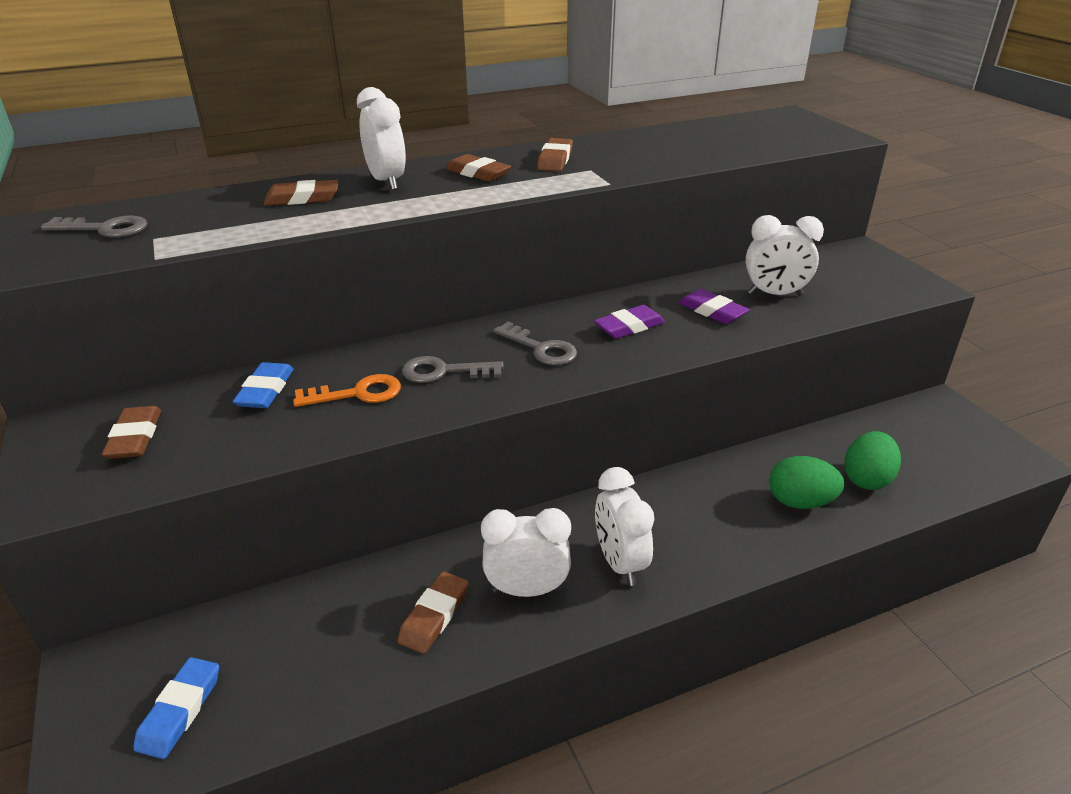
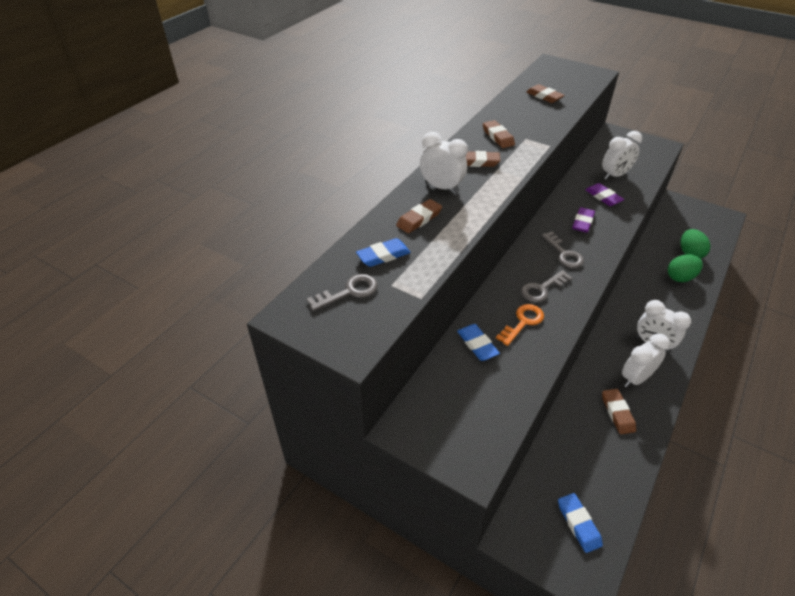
camera: 35 degrees left, 10 degrees up
brown eraser [102,406,161,459] -> brown eraser moved to [526,84,565,103]
grey key [493,322,577,365] -> grey key turned 60 degrees clockwise [542,231,584,268]
purple eraser [678,289,750,324] -> purple eraser turned 45 degrees clockwise [585,183,625,206]
none -> blue eraser [356,238,411,267]

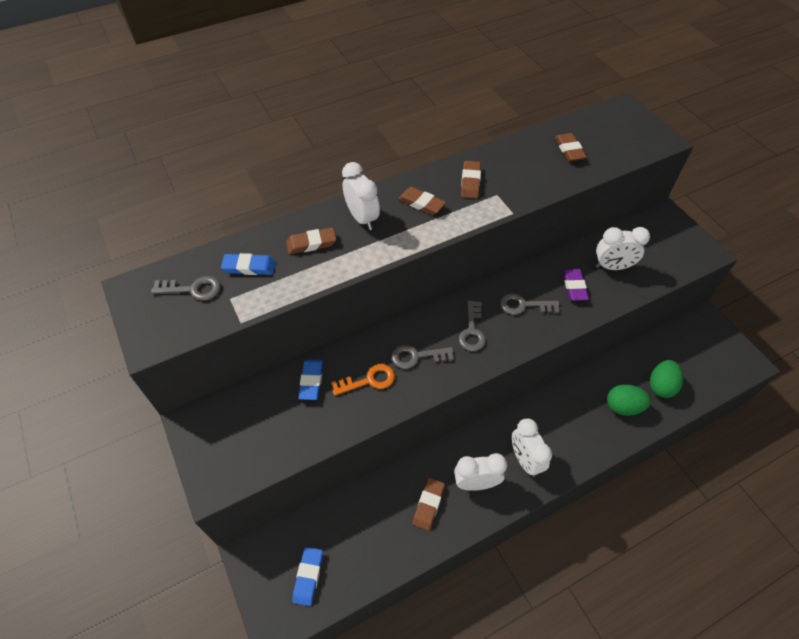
camera: 30 degrees right, 10 degrees up
purple eraser [572,207,595,233] -> grey key [500,293,559,315]

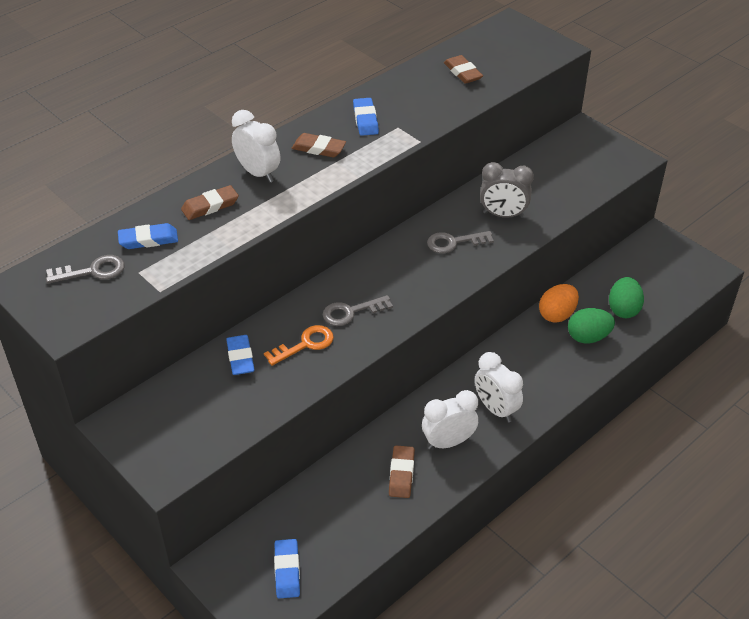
camera: 15 degrees left, 10 degrees down
grey key [459,300,486,351] -> none
brown eraser [461,161,481,199] -> blue eraser [353,98,379,136]
purple eraser [562,269,589,301] -> grey clock [480,162,534,218]
white clock [595,227,650,270] -> none
none -> orange egg [539,284,579,323]

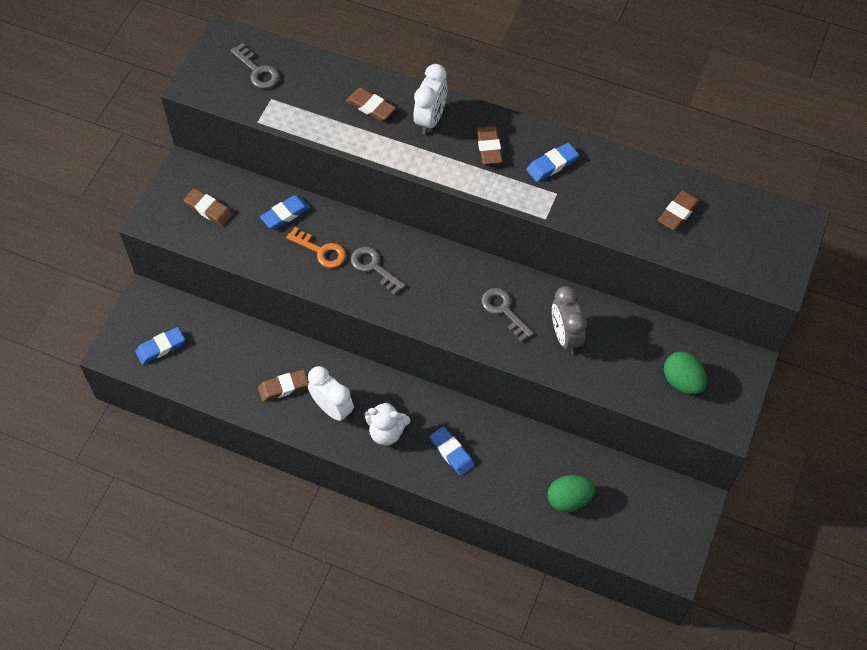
camera: 65 degrees right, 15 degrees up
blue eraser [118,223,178,249] -> blue eraser moved to [430,426,474,476]
white clock [475,352,523,422] -> white teddy bear [364,400,410,445]
orange egg [539,284,579,323] -> none
green egg [568,308,615,344] -> green egg moved to [664,352,707,395]
none -> brown eraser [184,188,233,226]

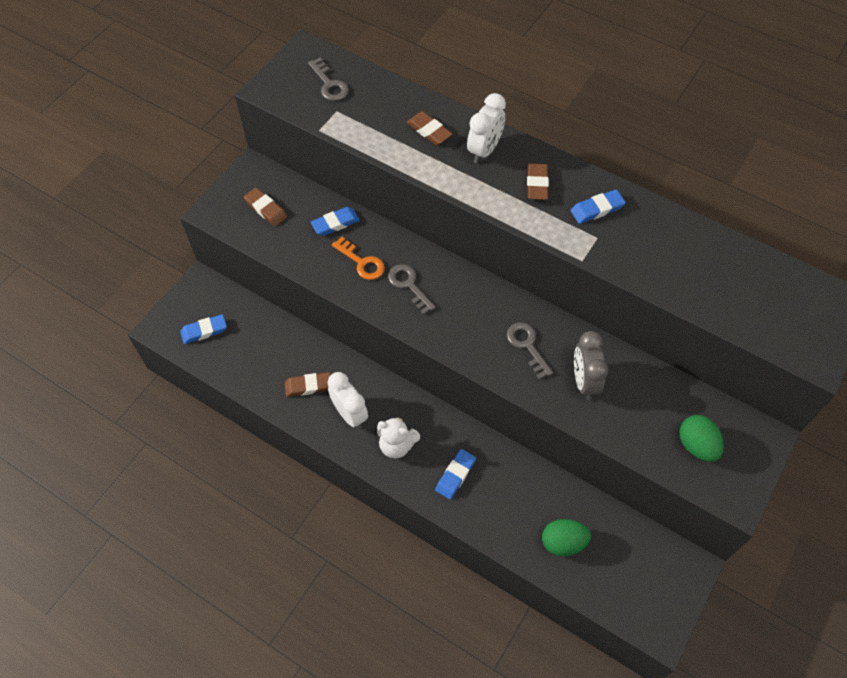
camera: 10 degrees right, 0 degrees up
blue eraser [430,426,474,476] -> blue eraser turned 60 degrees clockwise [435,449,476,499]
brown eraser [658,190,700,231] -> none

